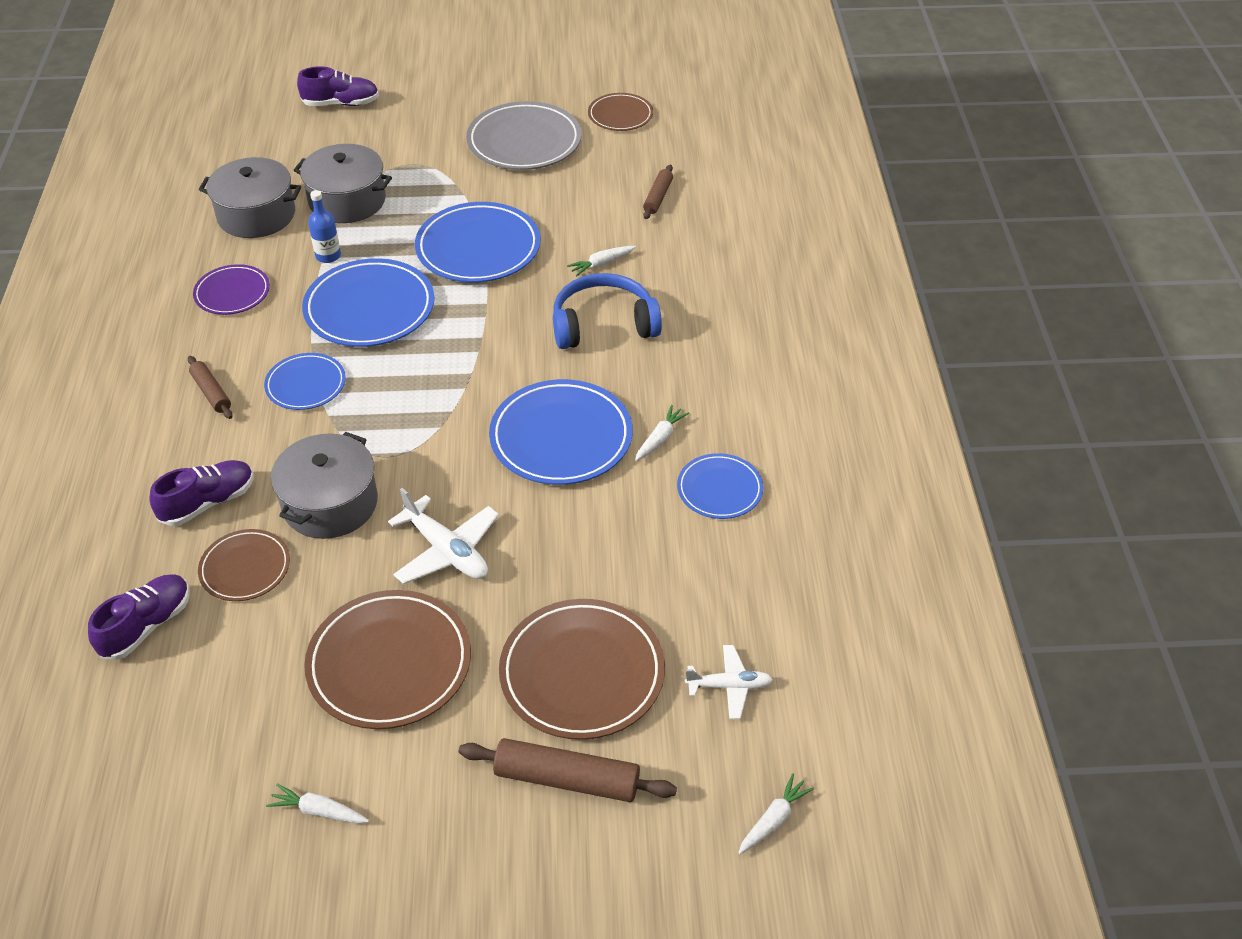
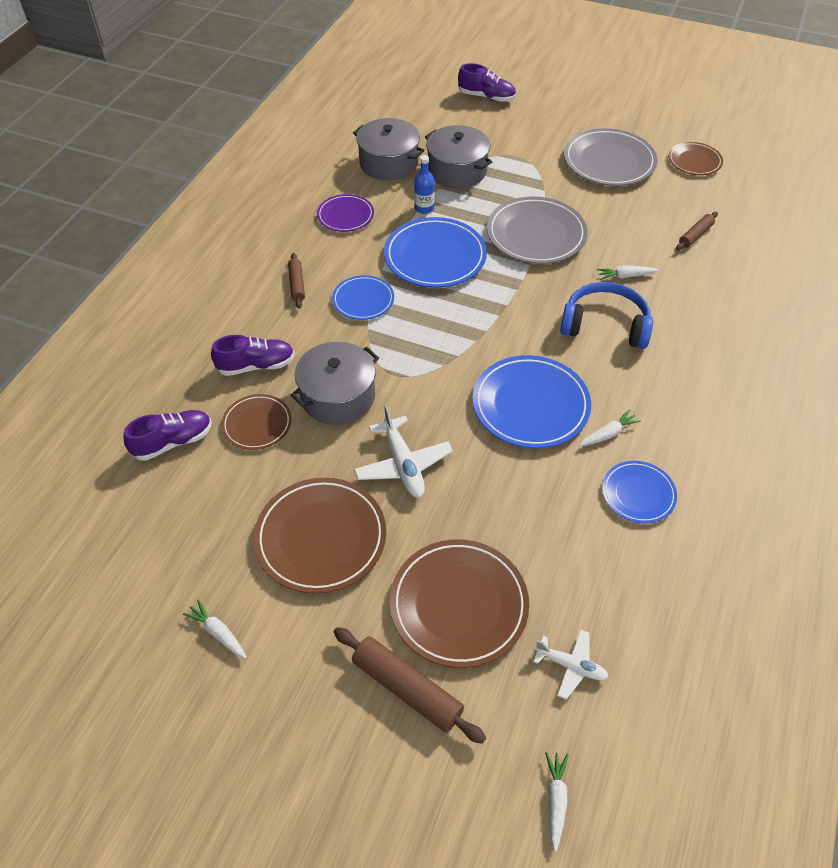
camera: 25 degrees right, 5 degrees up
blue plate [415,202,540,283] -> grey plate [487,196,588,264]
white carrot [738,774,814,854] -> white carrot turned 60 degrees counterclockwise [545,752,569,852]

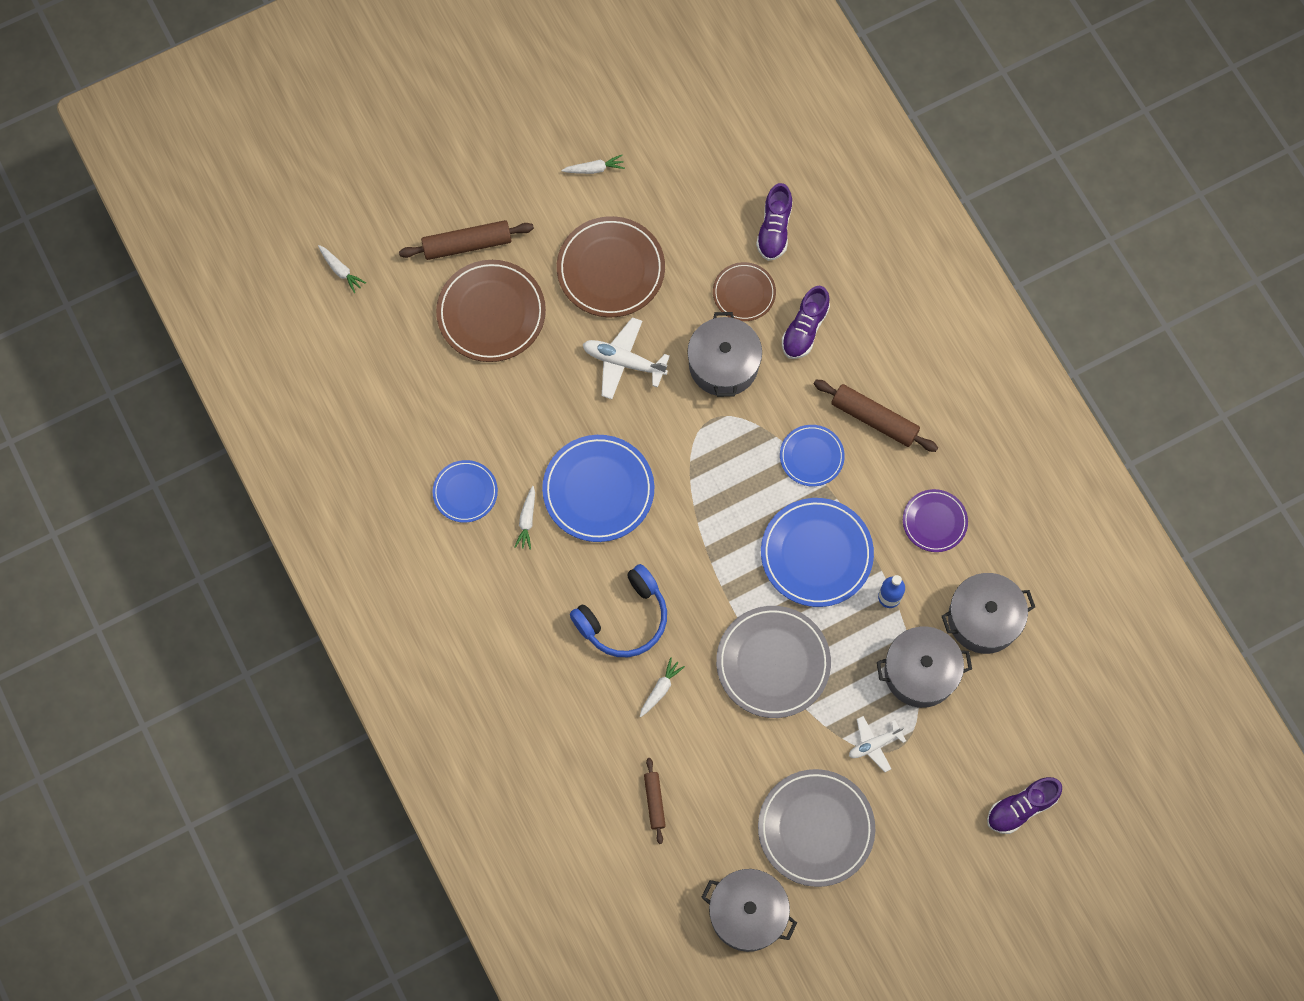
camera: 130 degrees right, 20 degrees up
brown rolling pin [288,253,305,309] -> brown rolling pin [814,380,938,452], size x1.70
white plane [533,629,608,700] -> white plane moved to [849,716,906,772]
brown plate [668,142,723,175] -> grey pot [701,869,797,952]

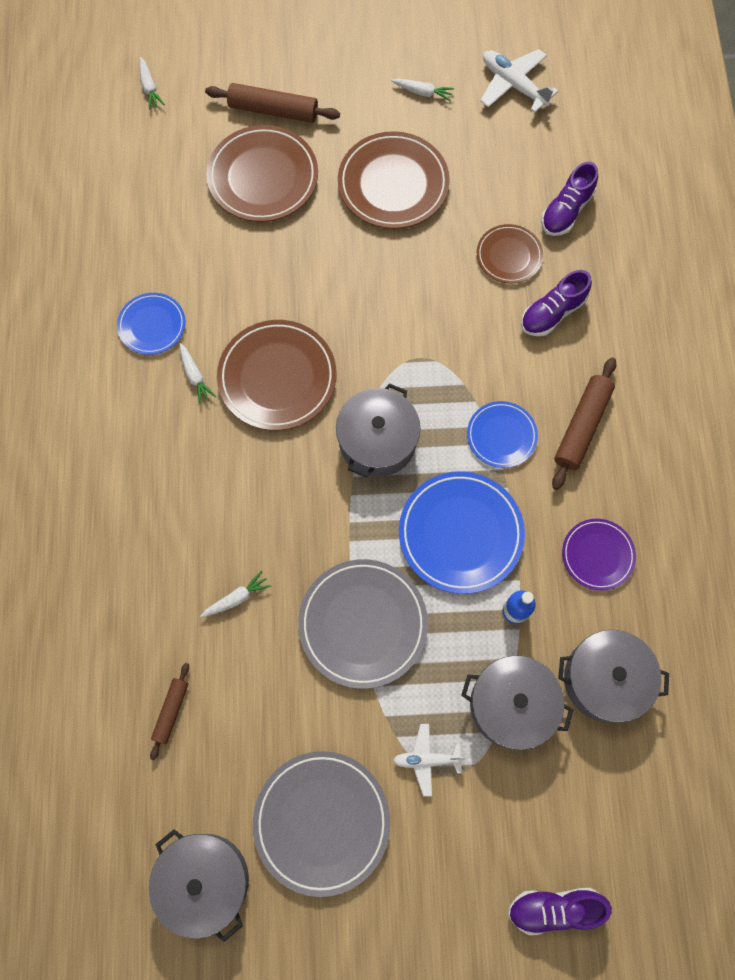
camera: 25 degrees right, 0 degrees up
white carrot [515,486,535,550] -> white carrot turned 60 degrees counterclockwise [179,343,216,404]
blue plate [542,435,654,542] -> brown plate [217,320,336,430]
blue headphones [570,564,667,657] -> none
white plane [583,317,670,399] -> white plane moved to [480,49,558,113]
grey pot [687,312,762,397] -> grey pot moved to [336,383,420,478]
brown rolling pin [814,380,938,452] -> brown rolling pin turned 60 degrees clockwise [552,358,616,490]

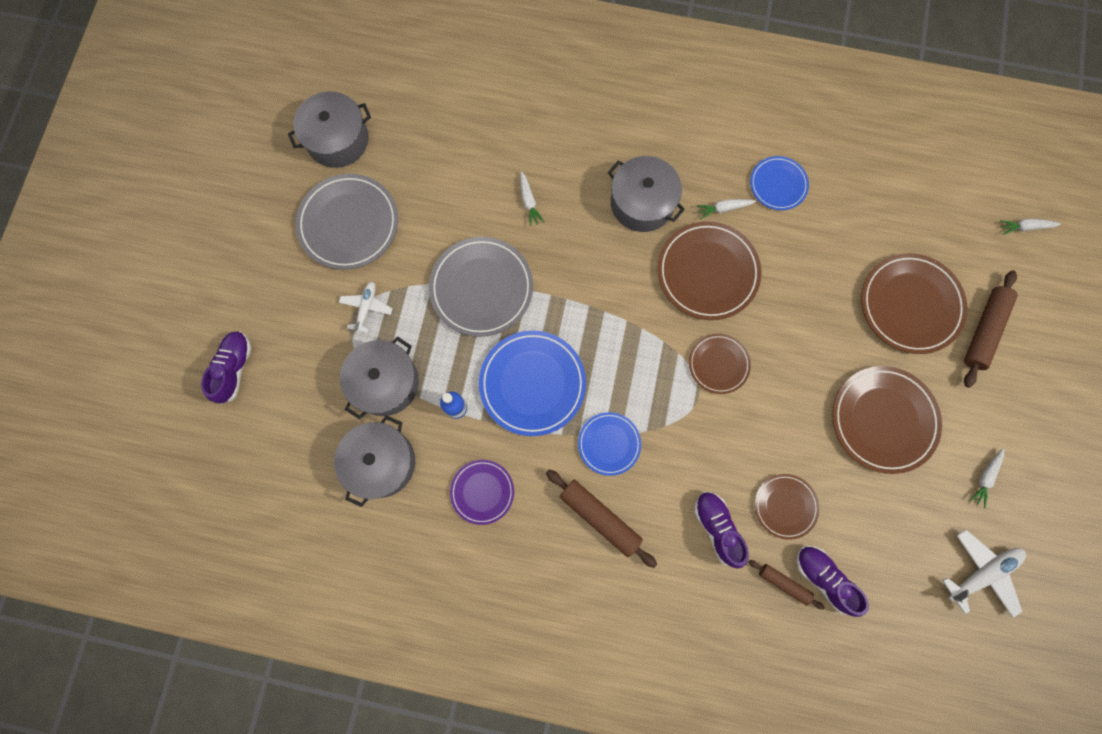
camera: 105 degrees right, 5 degrees up
brown rolling pin [150,663,189,760] -> brown rolling pin moved to [749,560,825,610]
grey pot [336,383,420,478] -> grey pot moved to [608,156,685,232]
none -> brown plate [689,334,751,394]

